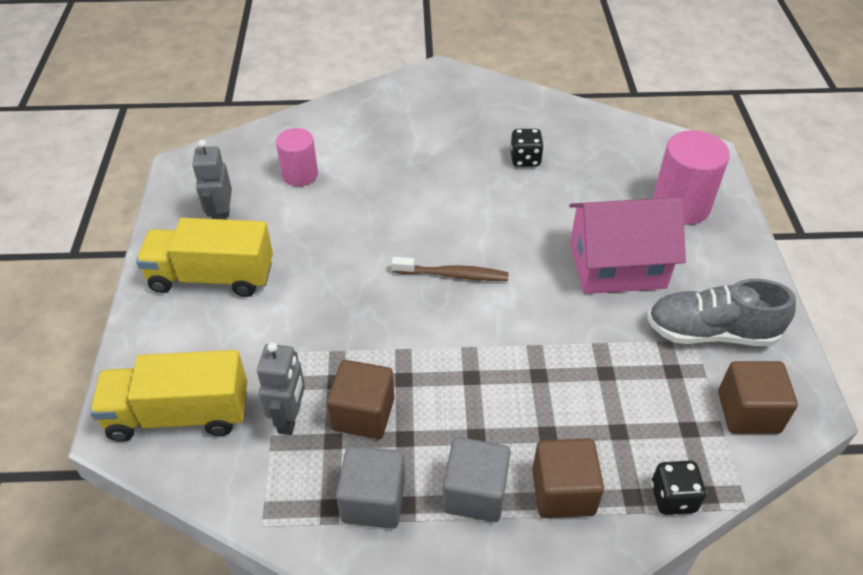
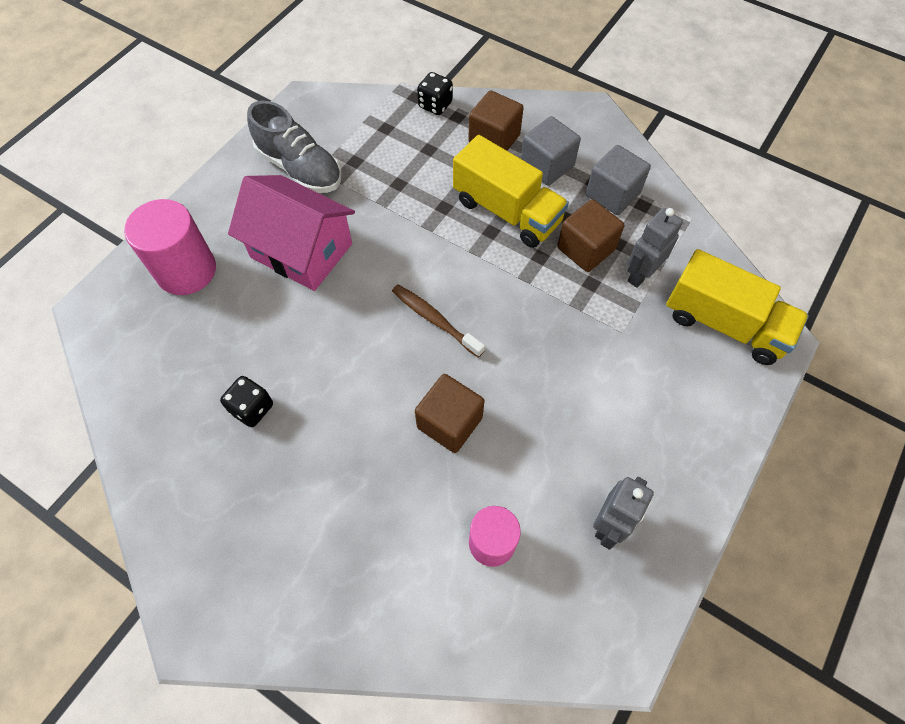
camera: 145 degrees left, 15 degrees up
yellow truck [136,218,273,297] -> yellow truck moved to [453,135,569,248]
brown cube [718,361,798,434] -> brown cube moved to [415,374,484,453]

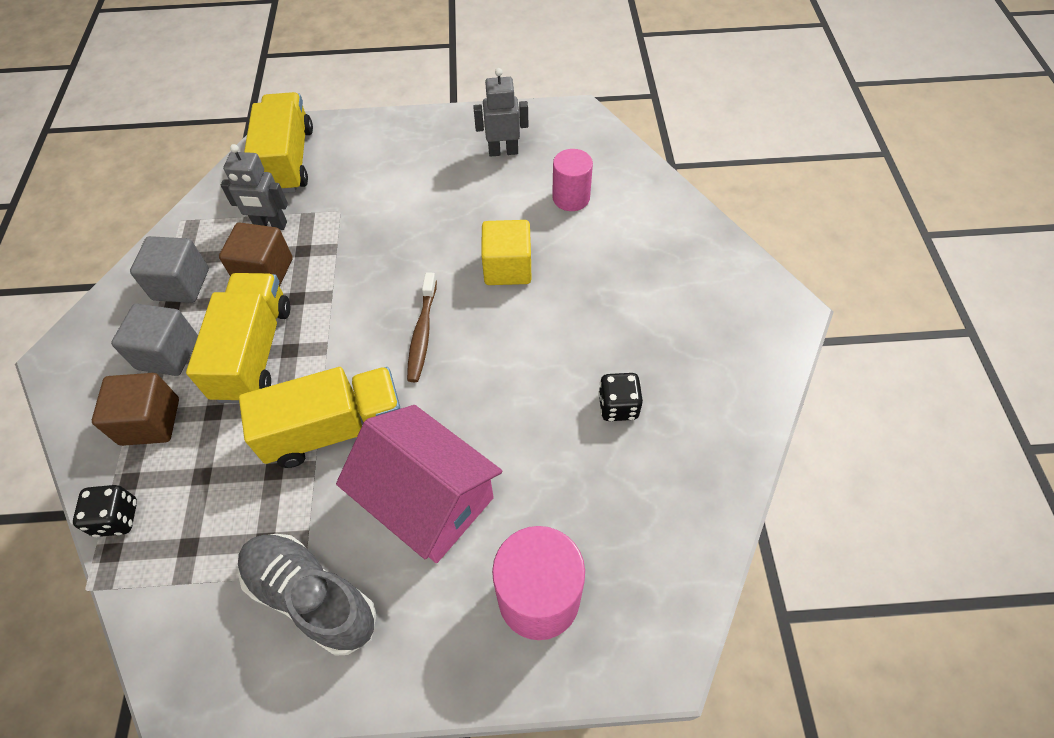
camera: 125 degrees left, 5 degrees down
pink house [228,175,355,291] -> pink house turned 45 degrees counterclockwise [336,405,502,563]
grey shoe [247,101,342,193] -> grey shoe turned 60 degrees counterclockwise [238,534,377,656]
brown cube [415,374,484,453] -> yellow cube [481,220,531,285]
none -> yellow truck [239,367,401,468]

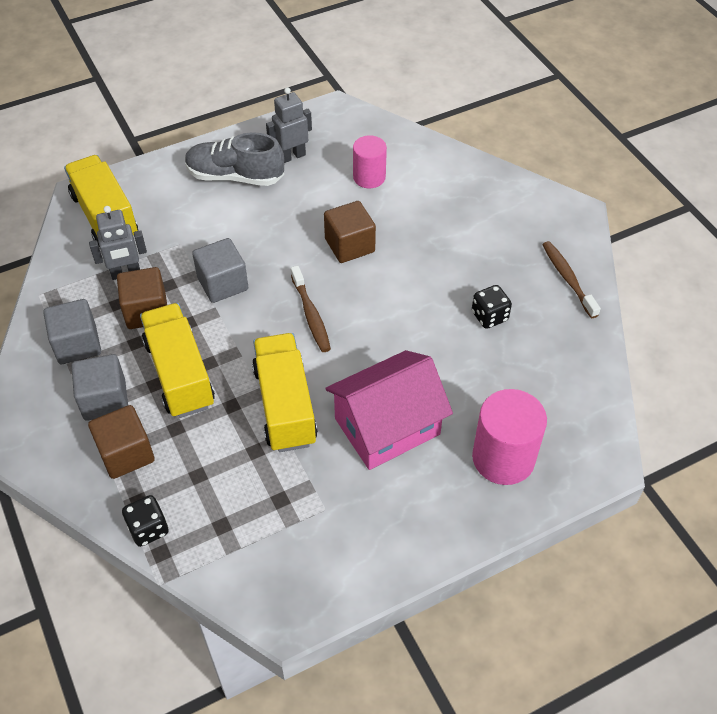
camera: 25 degrees left, 5 degrees down
grey shoe [238,534,377,656] -> grey shoe moved to [185,132,284,186]
yellow truck [239,367,401,468] -> yellow truck turned 60 degrees counterclockwise [252,333,318,452]
pink house [336,405,502,563] -> pink house turned 45 degrees counterclockwise [325,350,453,470]
yellow cube [481,220,531,285] -> brown cube [324,201,376,263]
none -> grey cube [192,238,248,303]
none -> brown toothbrush [542,241,601,318]

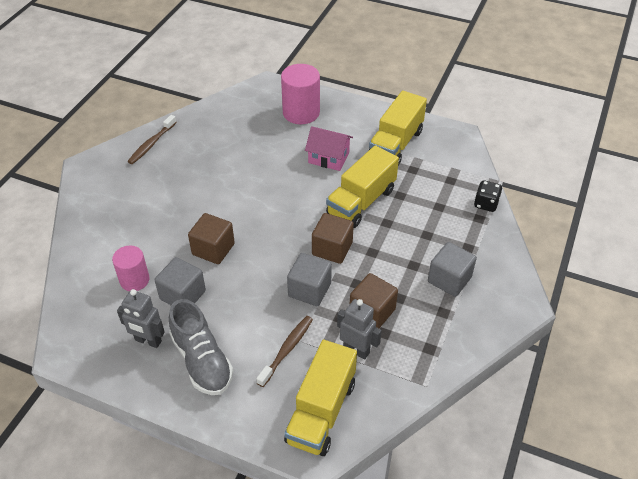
camera: 130 degrees left, 5 degrees down
grey cube [43,299,101,364] -> grey cube moved to [155,257,206,305]
brown cube [88,405,155,479] -> brown cube moved to [312,213,354,264]
yellow truck [140,303,215,418] -> yellow truck moved to [368,90,427,165]
brown toothbrush [291,266,331,352] -> brown toothbrush moved to [256,316,313,387]
pink house [325,350,453,470] -> pink house [305,126,353,171], size x0.64
black dice [472,285,512,329] -> none

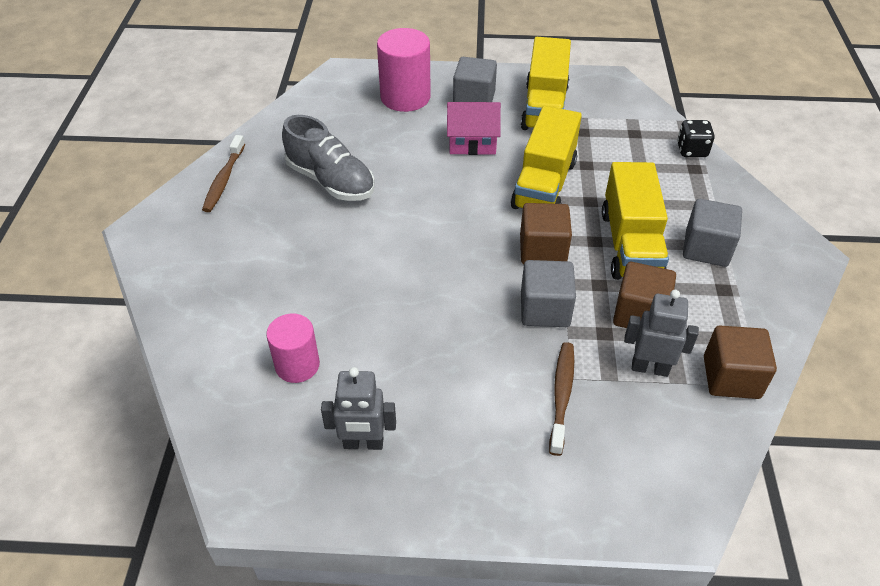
camera: 20 degrees left, 0 degrees up
grey cube [155,257,206,305] -> grey cube moved to [453,57,497,102]
grey shoe [169,299,233,395] -> grey shoe moved to [282,115,375,201]
brown cube [188,213,235,264] -> brown cube moved to [704,326,777,399]
yellow truck [284,340,357,456] -> yellow truck moved to [602,162,669,280]

